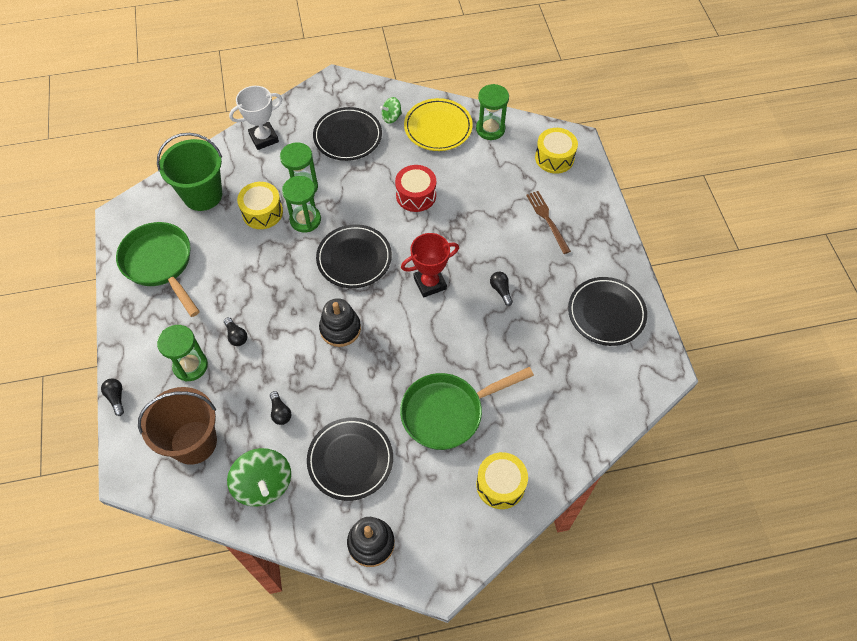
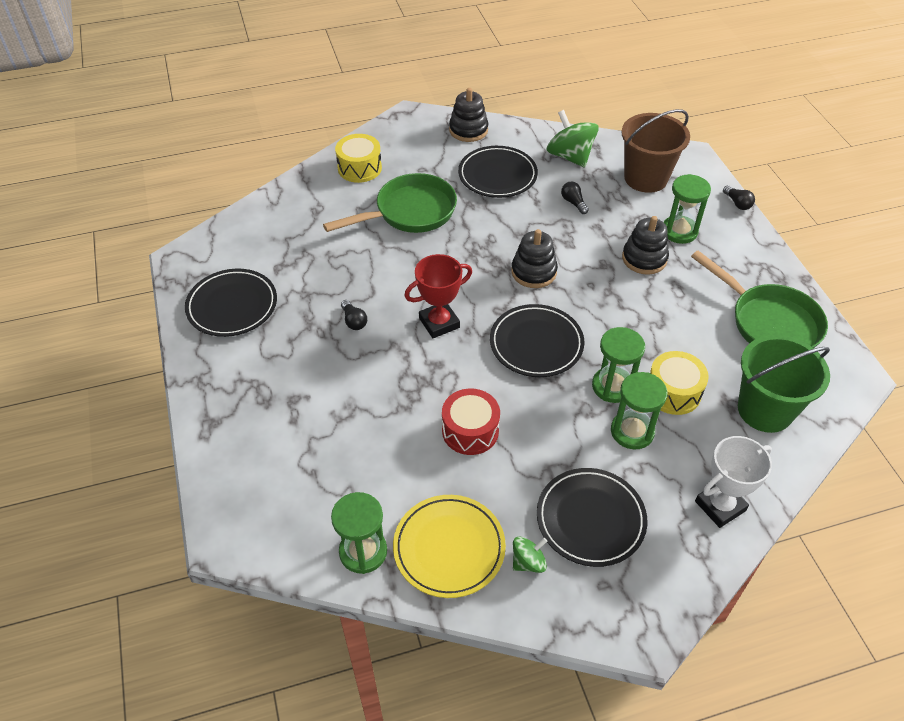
camera: 175 degrees right, 10 degrees down
black light bulb [224,317,247,346] -> black stacking toy [622,216,669,275]
brown fork [526,191,571,254] -> none
yellow drum [535,128,578,174] -> none

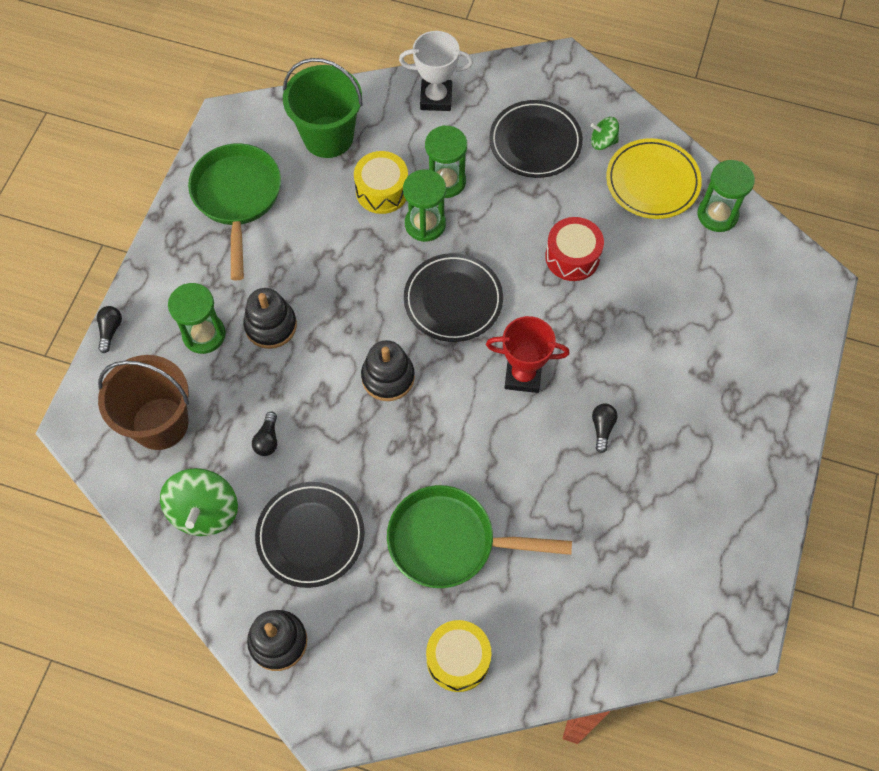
camera: 145 degrees left, 15 degrees up
black plate [185,269,277,337] -> none

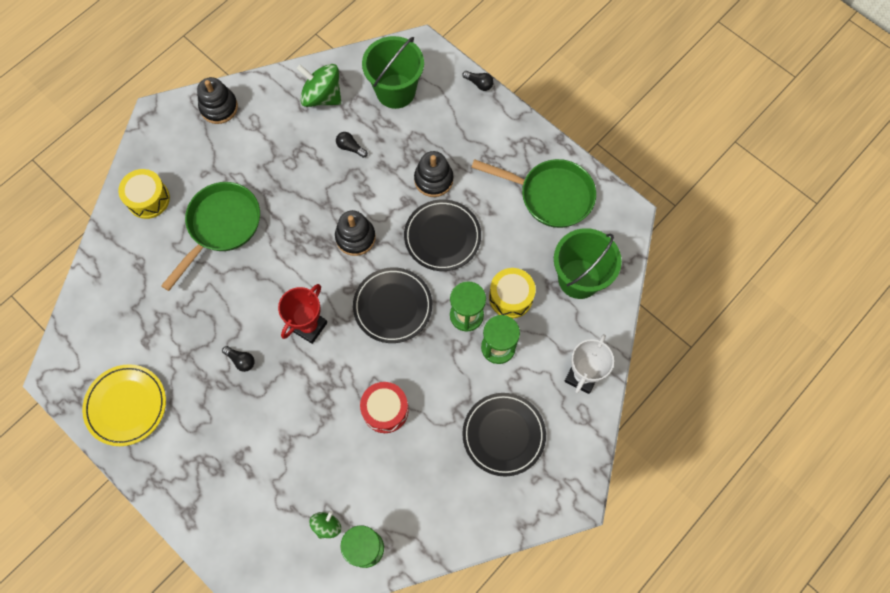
camera: 115 degrees right, 5 degrees up
brown bucket [98,355,189,450] -> green bucket [362,36,424,109]
green hourglass [168,283,226,354] -> none
black plate [255,482,365,588] -> black plate moved to [404,199,481,271]
green spinning top [591,117,619,150] -> green spinning top moved to [309,511,341,539]
yellow plate [606,138,702,219] -> yellow plate moved to [82,364,166,446]

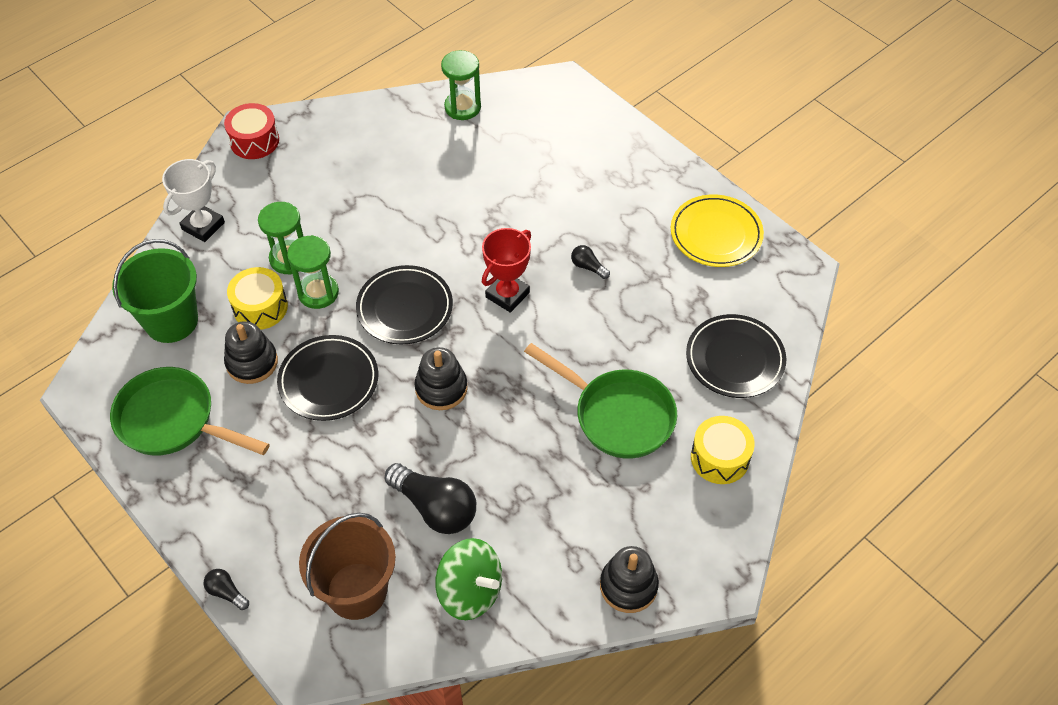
camera: 175 degrees left, 15 degrees down
green pan [161,182,260,291] -> green pan turned 90 degrees counterclockwise [524,343,677,459]
green spinning top [309,511,341,539] -> none
black light bulb [336,132,368,158] -> black light bulb [385,463,476,534], size x2.13
red drum [360,382,409,433] -> red drum moved to [224,103,279,159]
green bucket [362,36,424,109] -> brown bucket [299,513,396,620]
black stacking toy [414,151,453,197] -> black stacking toy moved to [224,321,278,384]
black plate [462,393,546,476] -> black plate moved to [686,314,786,398]

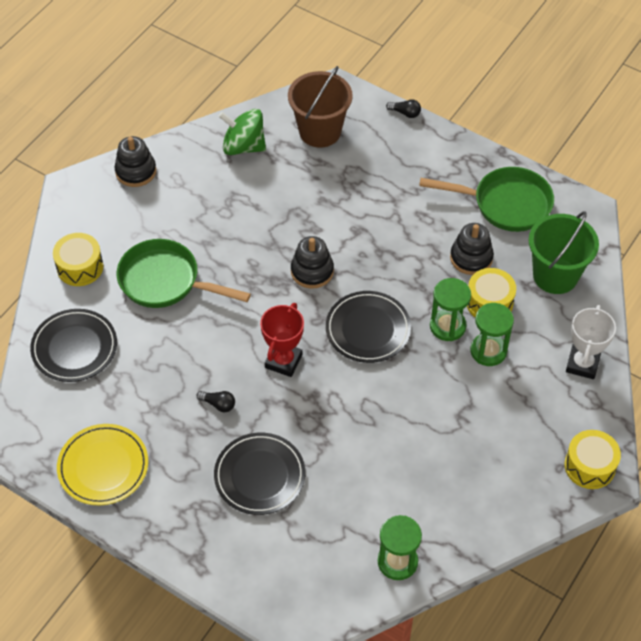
camera: 165 degrees right, 0 degrees up
red drum [224,103,279,159] -> yellow drum [565,430,621,489]
black plate [277,335,378,421] -> black plate moved to [214,433,305,515]
black light bulb [385,463,476,534] -> none

